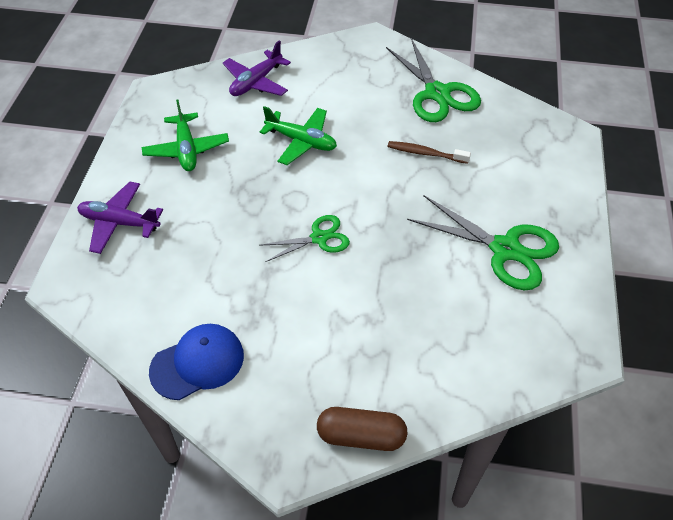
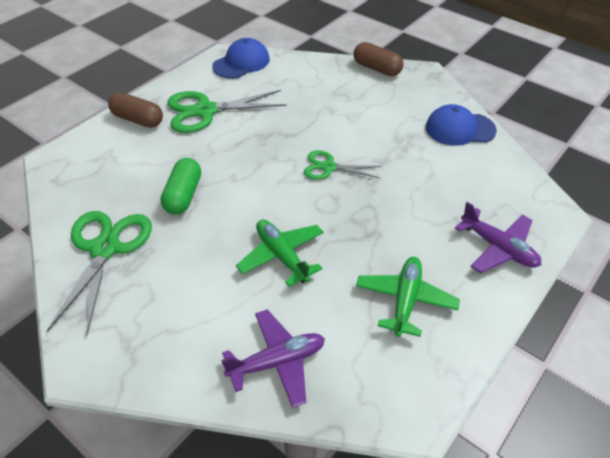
camera: 150 degrees left, 5 degrees down
brown toothbrush [388,141,471,164] -> green capsule [161,158,201,215]
green scissors [407,195,559,290] -> green scissors turned 75 degrees counterclockwise [167,90,287,133]
none -> brown capsule [108,92,163,128]
none -> blue cap [212,38,270,79]

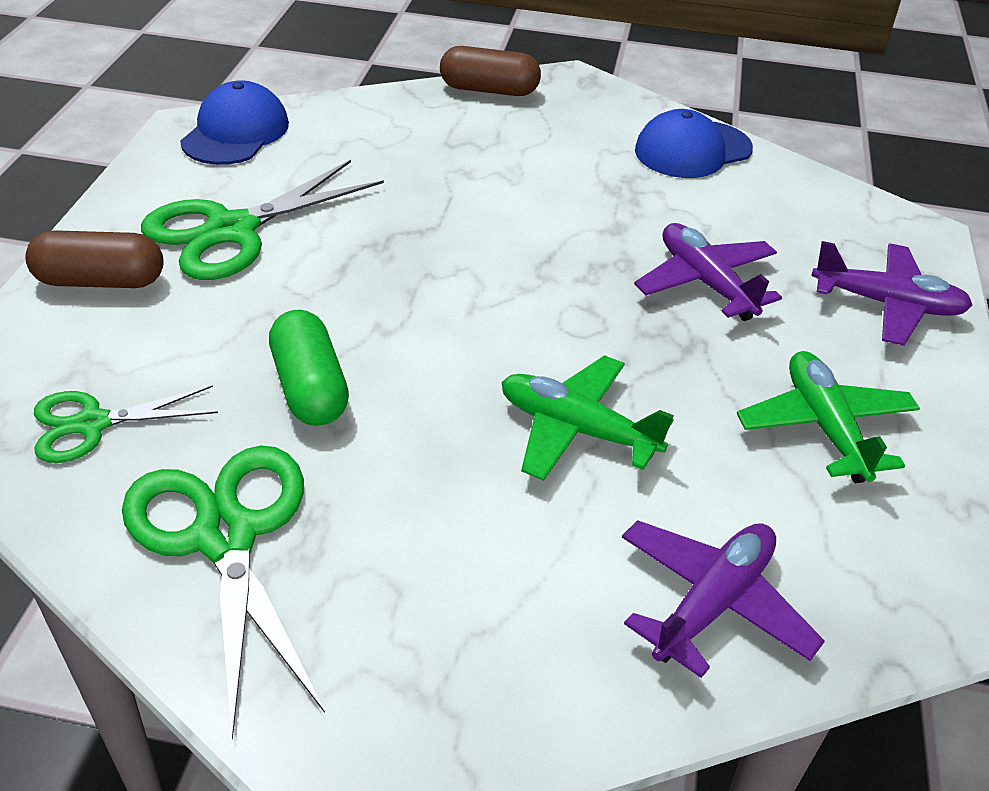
camera: 30 degrees left, 5 degrees down
green scissors [304,150,382,180] -> green scissors moved to [34,385,218,463]
none -> purple plane [634,223,782,321]

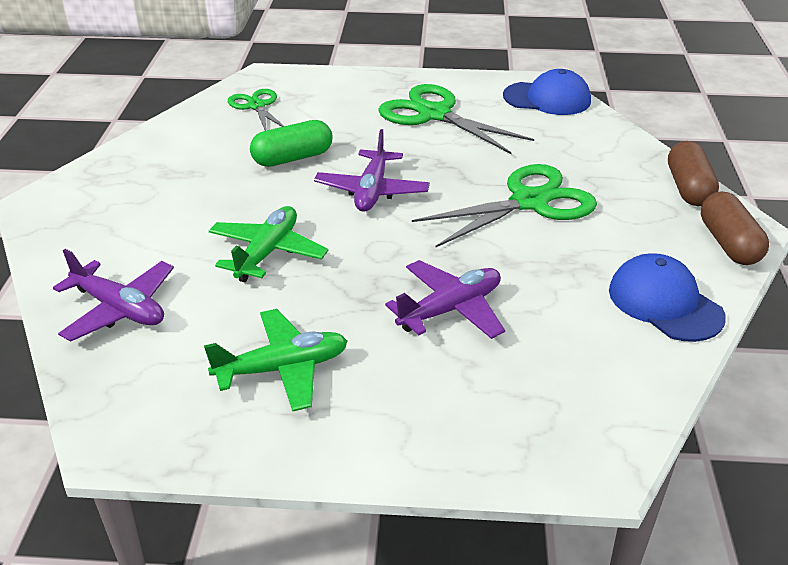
camera: 85 degrees right, 5 degrees down
brown capsule [25,230,164,288] -> brown capsule moved to [701,192,769,265]
green scissors [122,446,325,740] -> green scissors moved to [412,164,597,248]
purple plane [811,241,973,346] -> purple plane moved to [314,129,430,212]

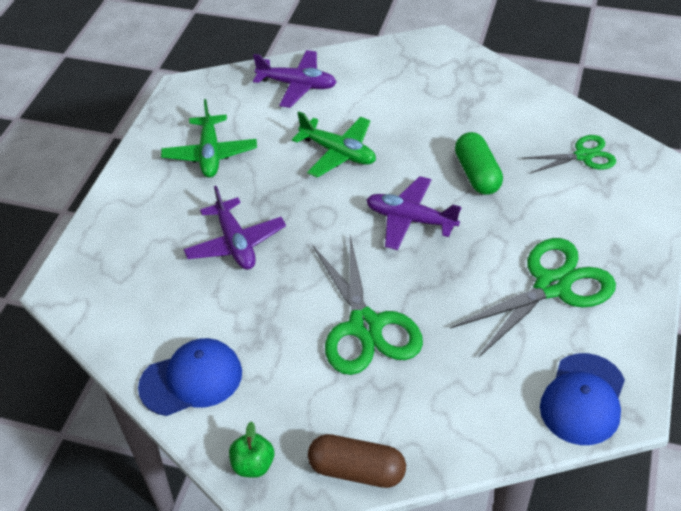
camera: 105 degrees right, 10 degrees up
purple plane [53,249,174,341] -> purple plane turned 120 degrees counterclockwise [253,50,337,108]
brown capsule [701,192,769,265] -> green apple [229,421,274,478]

